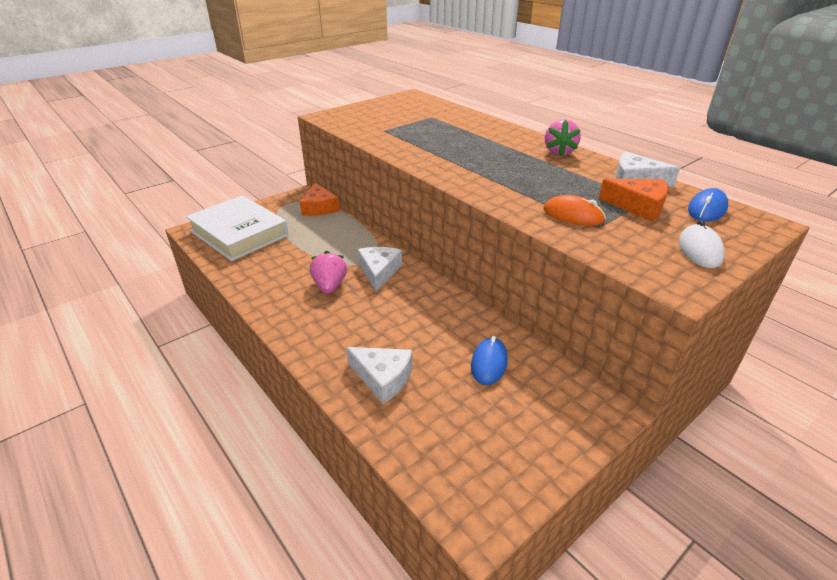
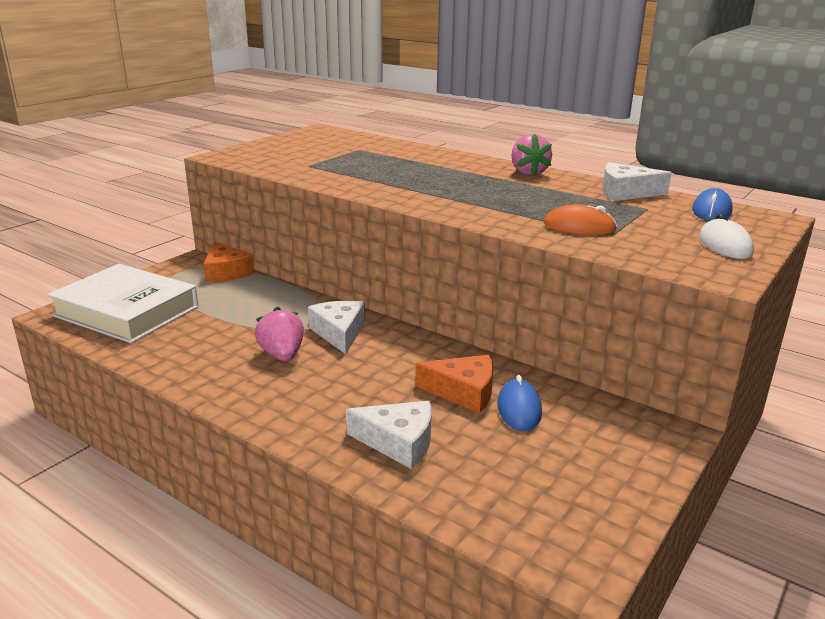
camera: 15 degrees left, 10 degrees down
orange cheese [599,179,668,221] -> orange cheese moved to [415,355,493,413]

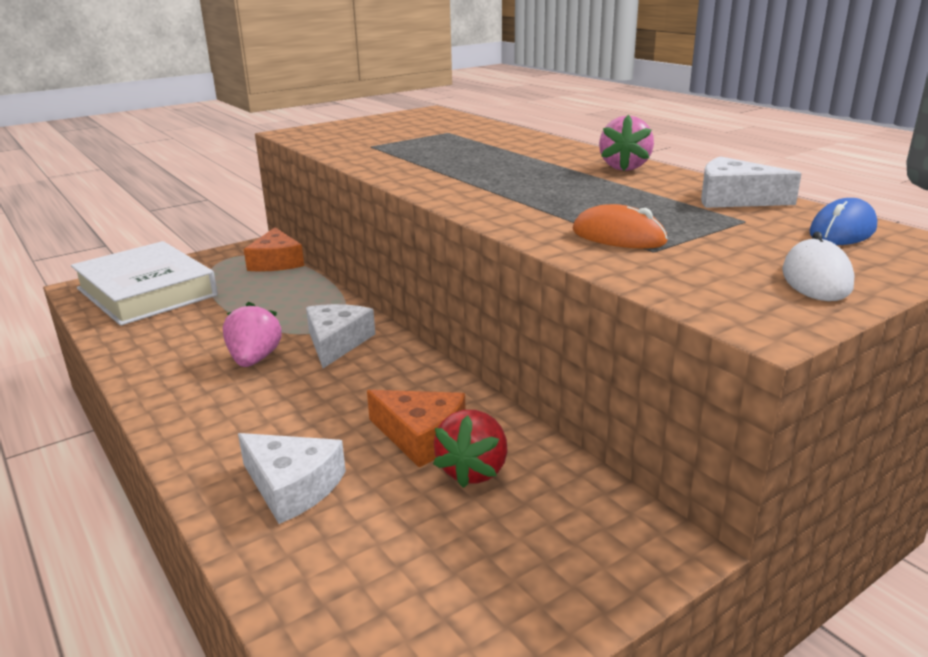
camera: 20 degrees right, 0 degrees up
blue mouse [498,375,542,431] -> red strawberry [433,410,507,488]

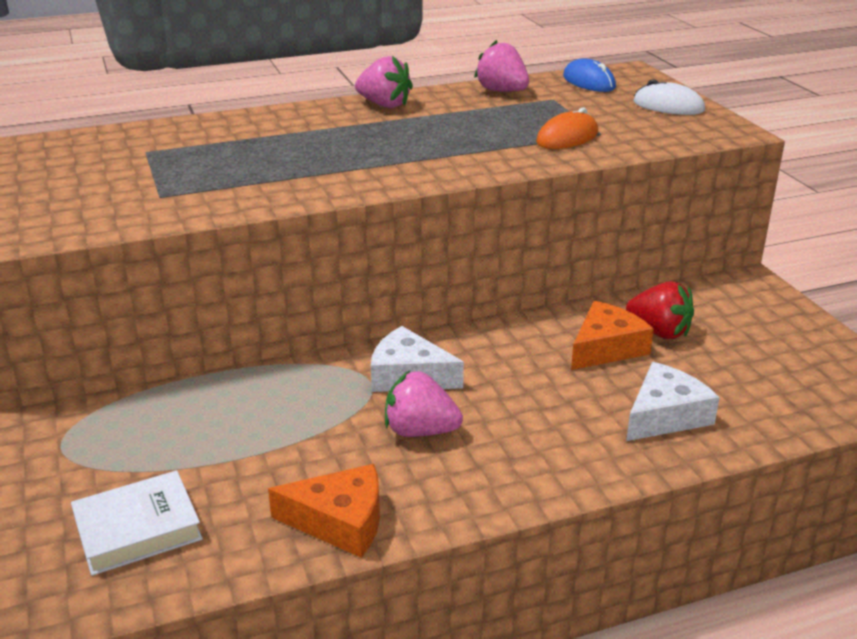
camera: 75 degrees left, 5 degrees up
white book [71,241,218,326] -> white book [71,470,203,576], size x0.57
orange cheese [244,227,304,272] -> orange cheese moved to [268,464,380,558]
white cheese [701,156,802,208] -> pink strawberry [474,40,529,92]

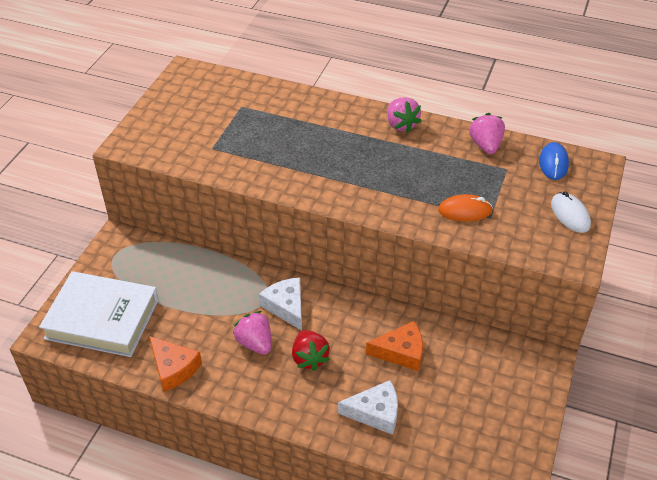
camera: 40 degrees right, 15 degrees up
white book [71,470,203,576] -> white book [39,271,159,357], size x1.74
red strawberry [626,281,694,339] -> red strawberry moved to [292,330,330,371]

